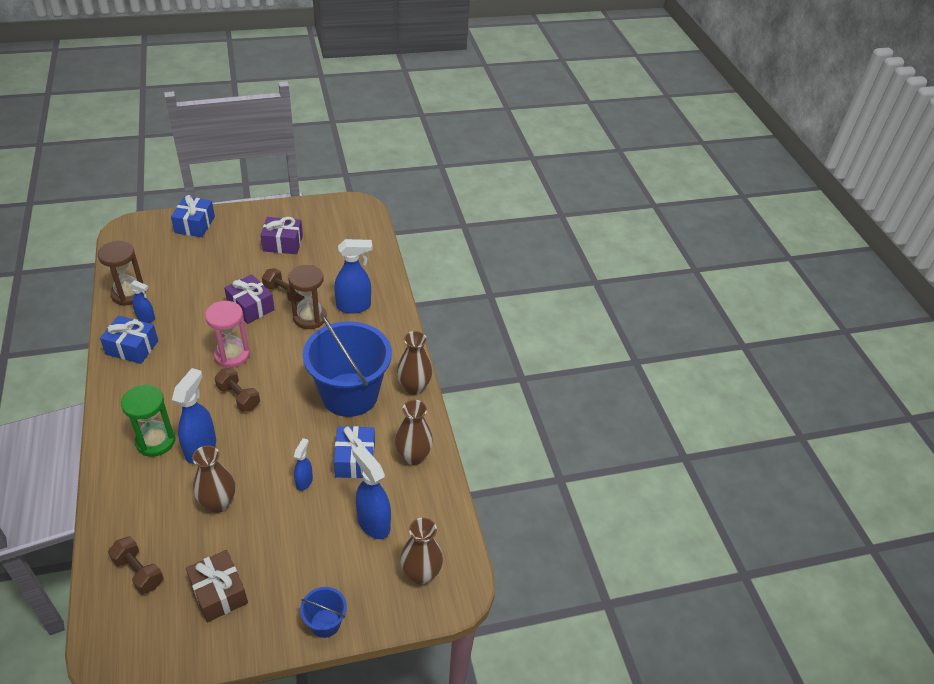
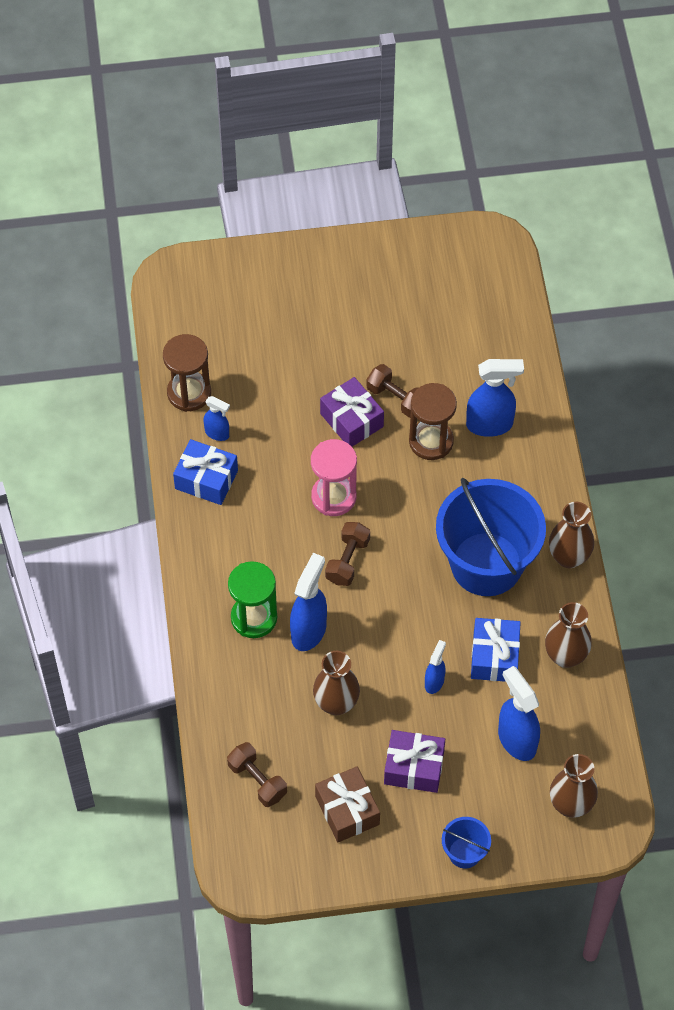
camera: 10 degrees right, 15 degrees up
blue gift [171,195,215,237] -> none
brown dumbbell [214,368,260,412] -> brown dumbbell turned 60 degrees clockwise [325,522,370,586]
purple gift [261,217,303,254] -> purple gift moved to [384,730,445,793]

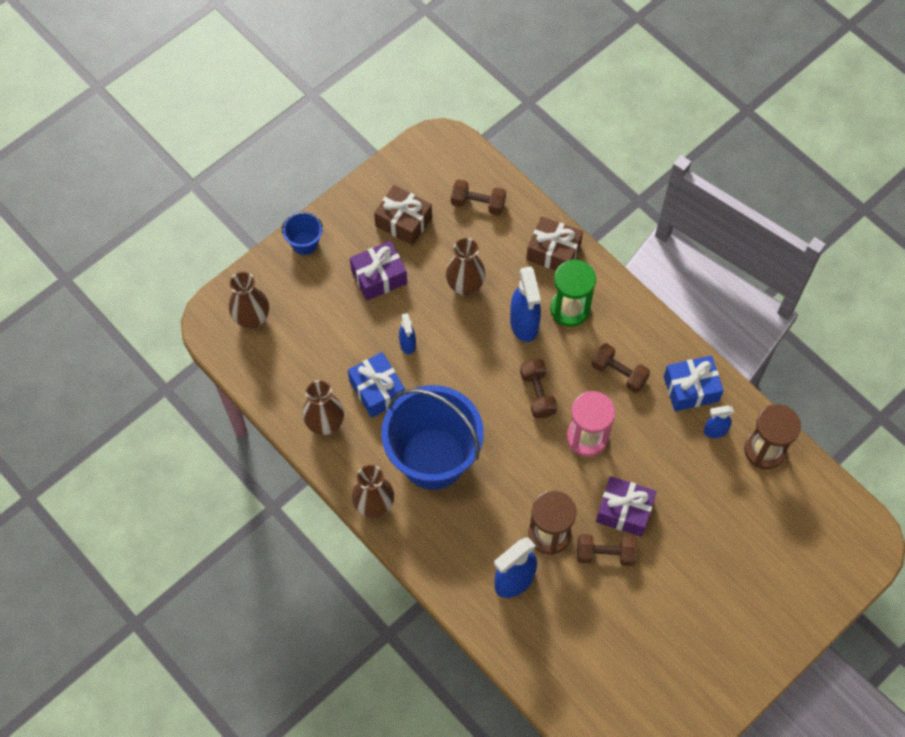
camera: 145 degrees right, 5 degrees up
blue spray bottle [498,666,540,761] -> none
none -> brown gift [526,216,583,271]
none -> brown dumbbell [592,343,650,393]

